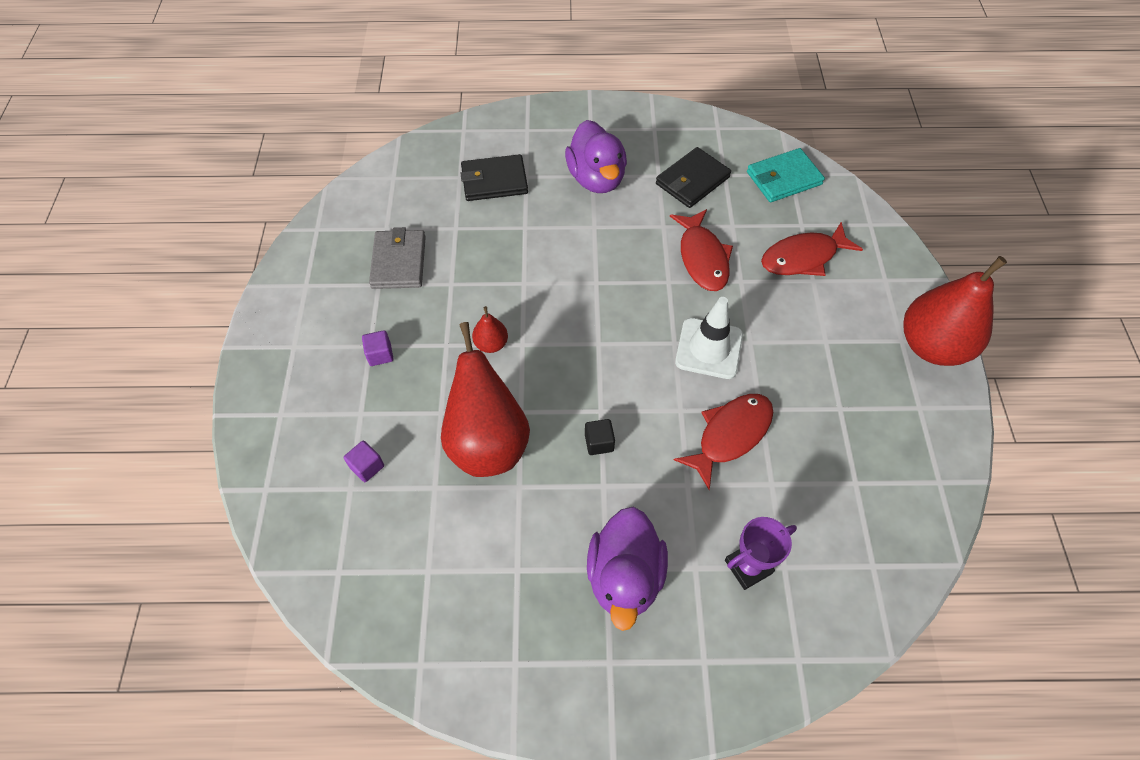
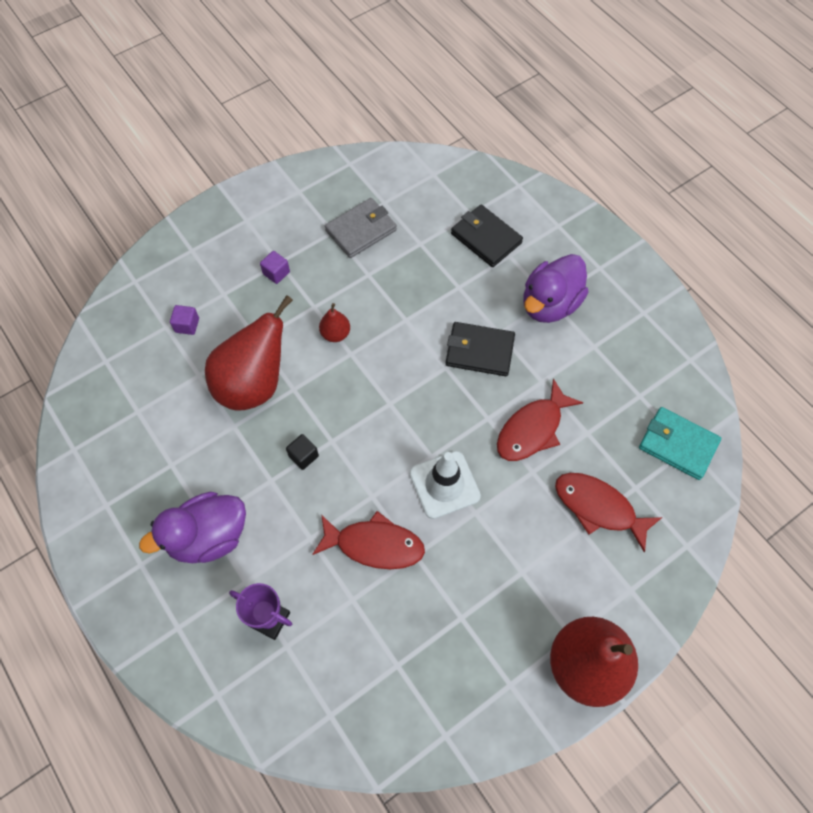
camera: 55 degrees right, 5 degrees up
black wallet [656,147,731,208] -> black wallet moved to [445,322,515,376]

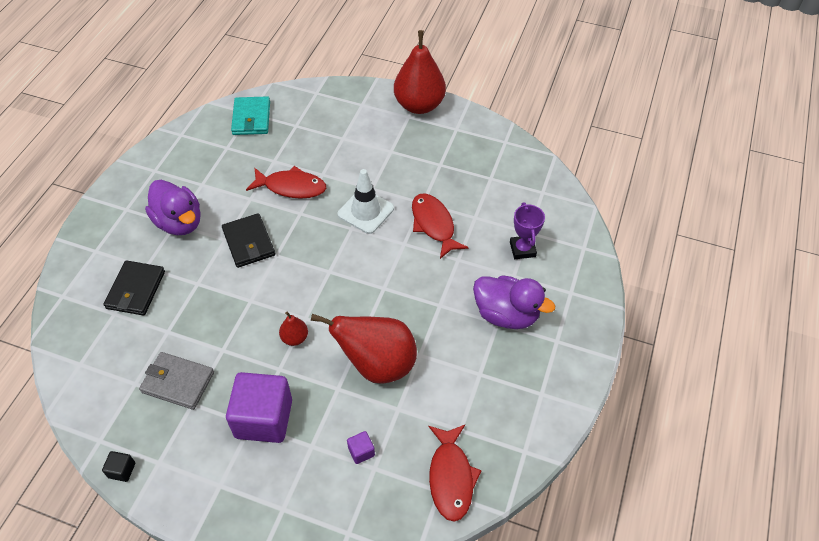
camera: 125 degrees left, 10 degrees down
purple cube [260,251,290,284] -> purple cube [226,372,292,443], size x2.44
black cube [286,434,319,470] -> black cube moved to [102,451,135,482]
purple duck [524,254,589,323] -> purple duck turned 45 degrees clockwise [145,180,201,235]
red fish [555,473,663,552] -> red fish moved to [428,425,482,522]

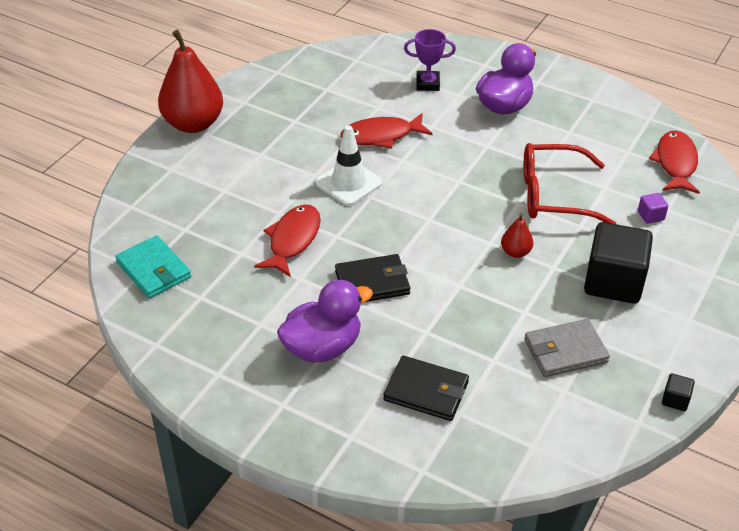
camera: 80 degrees left, 10 degrees down
grey wallet [139,352,214,410] -> grey wallet turned 45 degrees clockwise [524,319,610,377]
purple cube [226,372,292,443] -> black cube [584,222,653,304]
turquoise wallet [231,96,270,135] -> turquoise wallet turned 45 degrees clockwise [115,235,191,298]
red pear [311,314,417,384] -> red glasses [524,143,616,224]
red fish [428,425,482,522] -> red fish turned 90 degrees counterclockwise [649,131,700,194]

